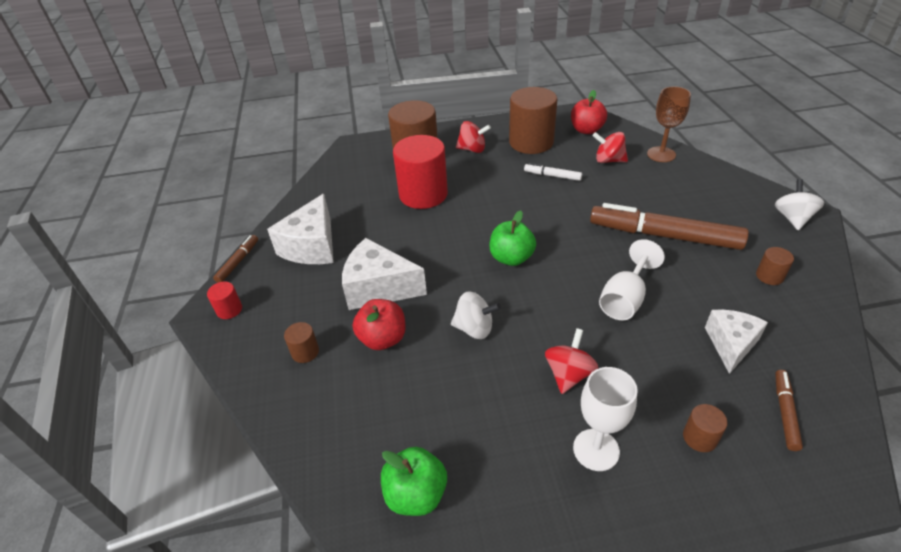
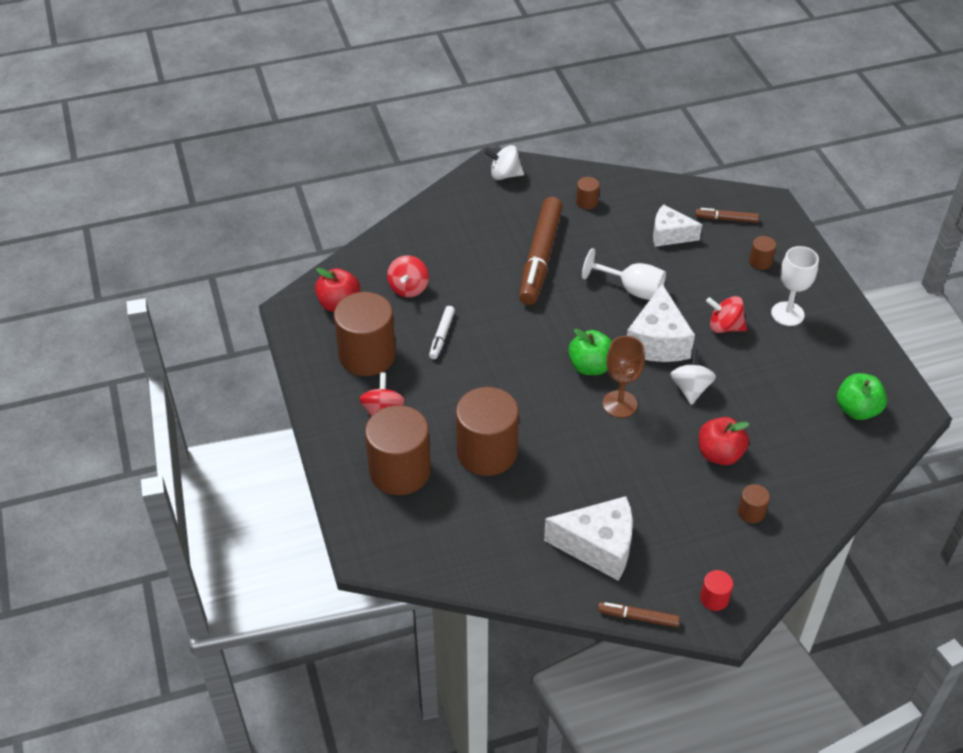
camera: 100 degrees left, 5 degrees up
white cheese [342,238,427,310] -> white cheese moved to [627,284,695,362]
red cylinder [393,135,448,209] -> brown cylinder [456,387,519,476]
brown goblet [647,86,691,162] -> brown goblet moved to [603,336,645,418]

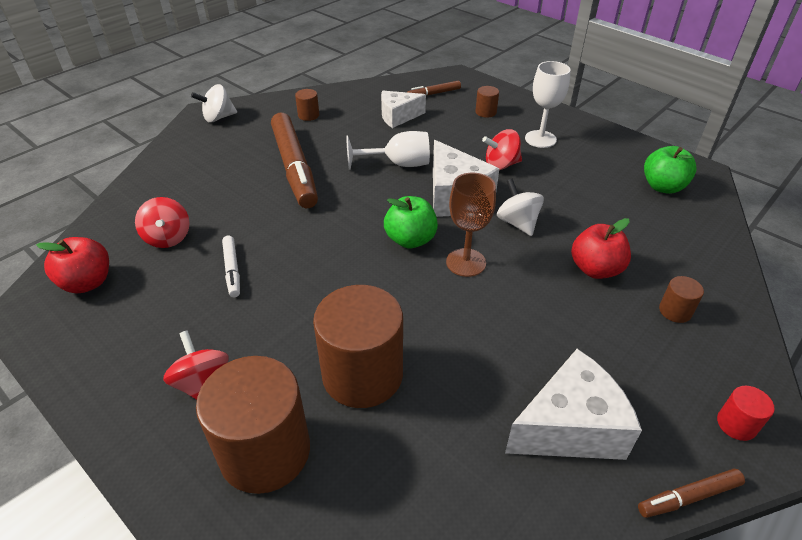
camera: 30 degrees left, 5 degrees down
brown cylinder [334,292,396,376] -> none

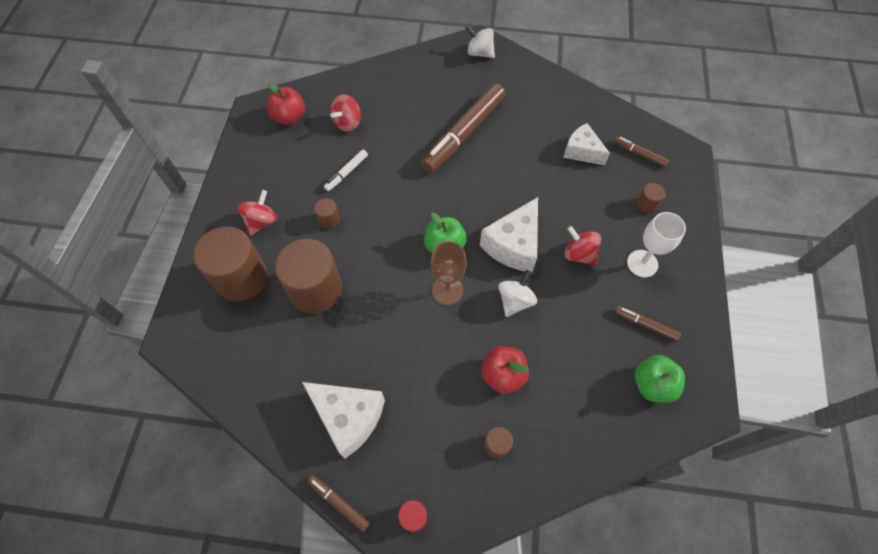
camera: 55 degrees right, 20 degrees up
brown cylinder [295,89,319,121] -> brown cylinder moved to [314,198,340,229]
white goblet [346,131,430,170] -> none
none -> brown marker [614,306,681,341]

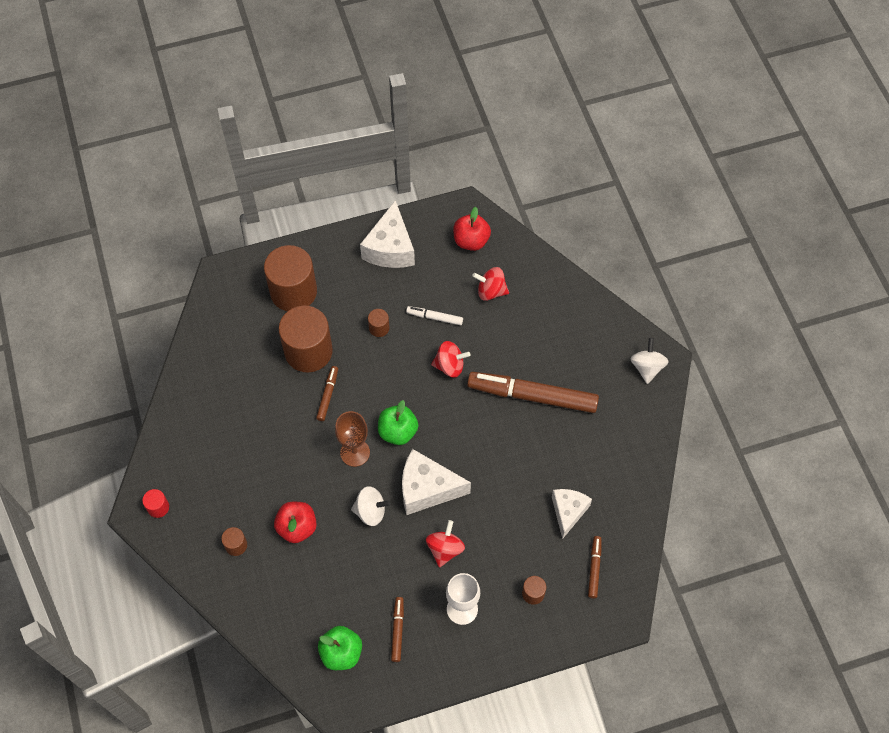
camera: 65 degrees right, 0 degrees up
red spinning top [238,190,277,236] -> red spinning top moved to [431,341,471,378]
white cheese [302,382,385,459] -> white cheese moved to [360,200,415,268]
brown marker [307,475,370,532] -> brown marker moved to [316,366,338,421]

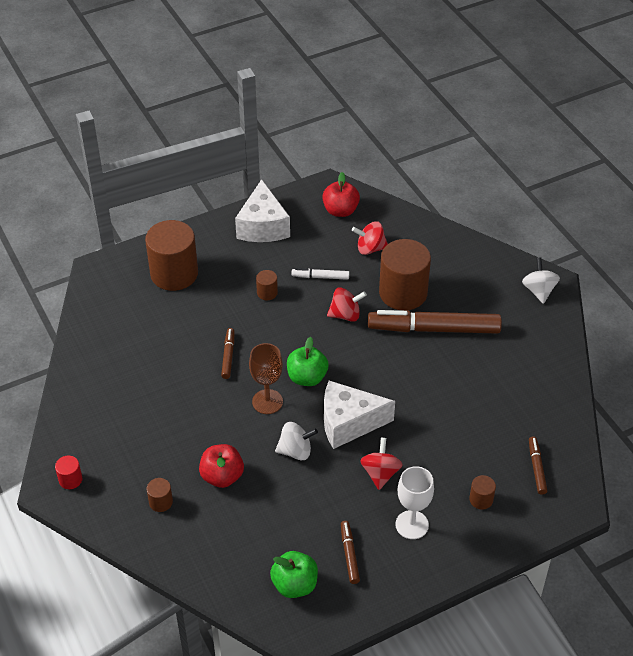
camera: 10 degrees left, 15 degrees down
brown cylinder [278,305,333,373] -> brown cylinder moved to [379,239,431,310]
white cheese [552,489,592,539] -> none

